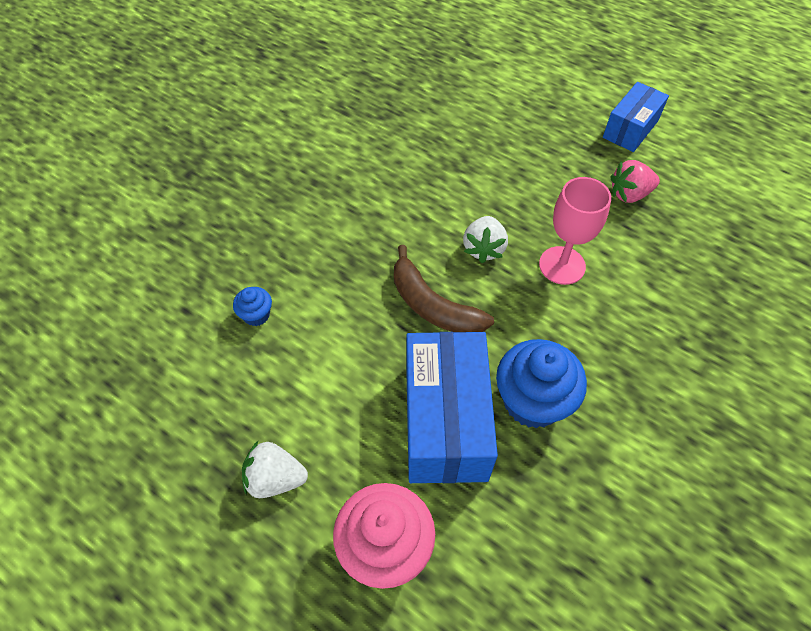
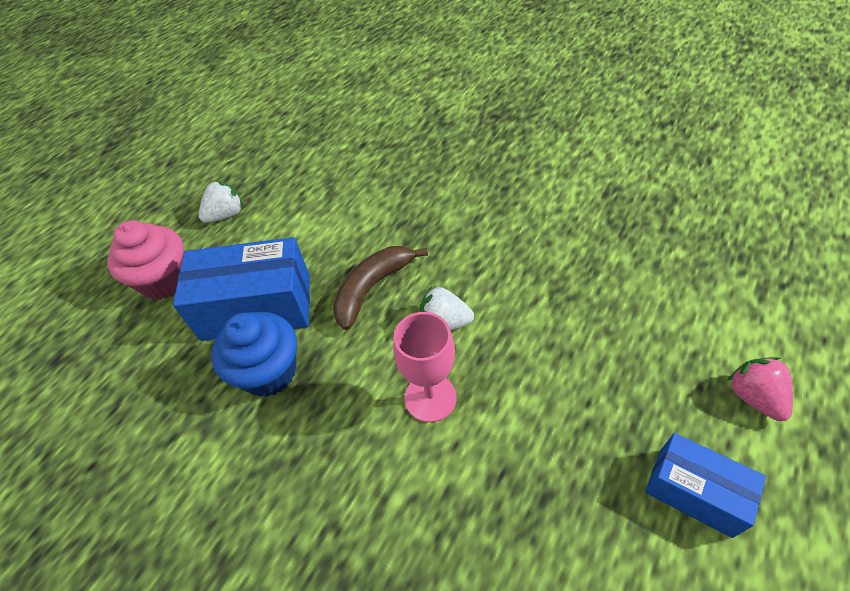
camera: 90 degrees right, 5 degrees down
blue cupcake [233,287,272,326] -> none
white strawberry [242,441,308,498] -> white strawberry turned 45 degrees clockwise [199,180,244,223]
pink strawberry [610,160,660,203] -> pink strawberry moved to [727,357,793,421]

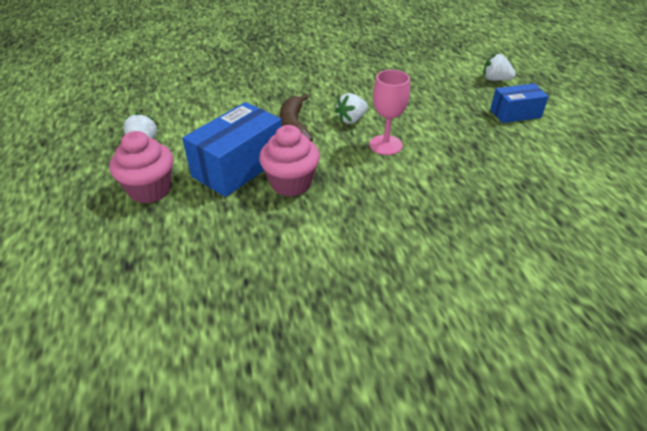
camera: 50 degrees left, 10 degrees down
blue cupcake [211,312,297,397] -> pink cupcake [259,125,320,197]
pink strawberry [727,357,793,421] -> white strawberry [483,53,516,81]

